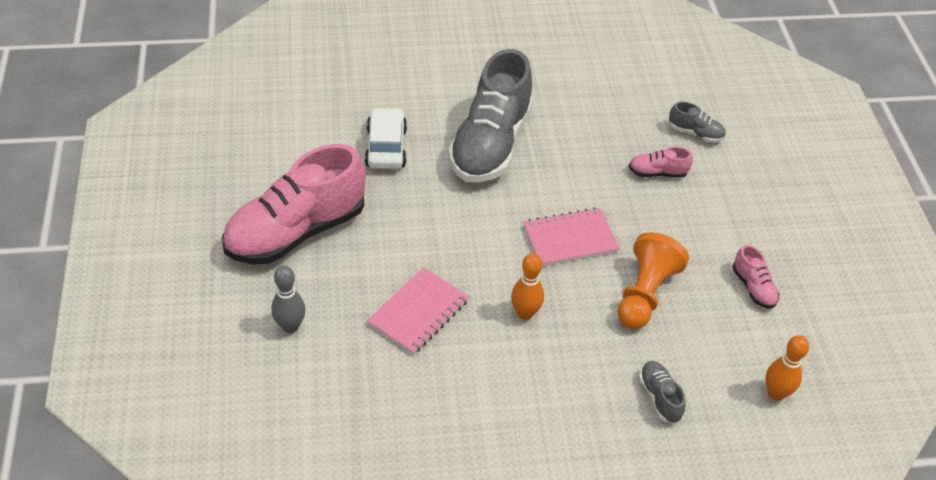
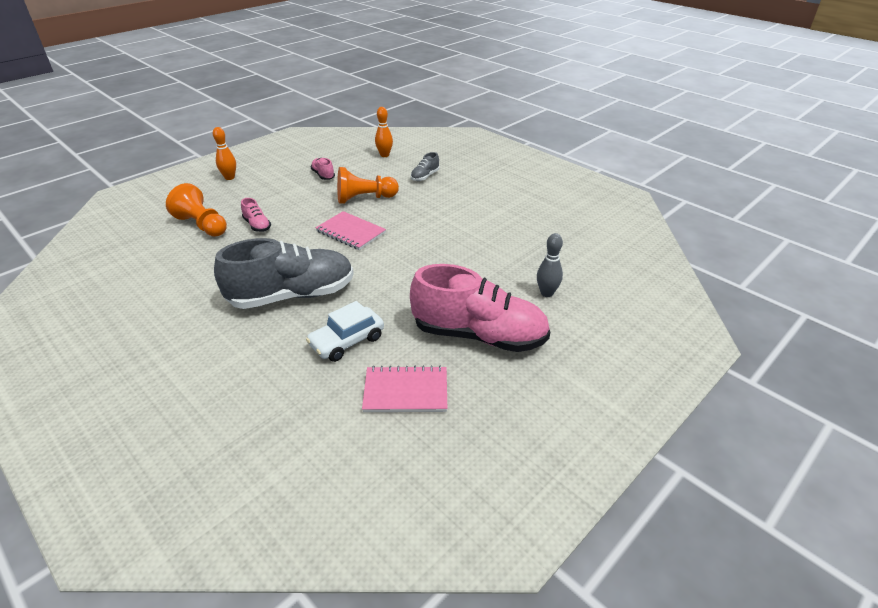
camera: 125 degrees left, 10 degrees down
pink notebook [367,267,469,355] -> pink notebook moved to [362,365,447,412]
orange bowling pin [511,253,544,320] -> orange bowling pin moved to [213,127,236,180]
grey shoe [669,101,726,142] -> orange pawn [166,183,227,237]
pink shoe [733,245,779,309] -> pink shoe turned 60 degrees counterclockwise [310,158,335,180]

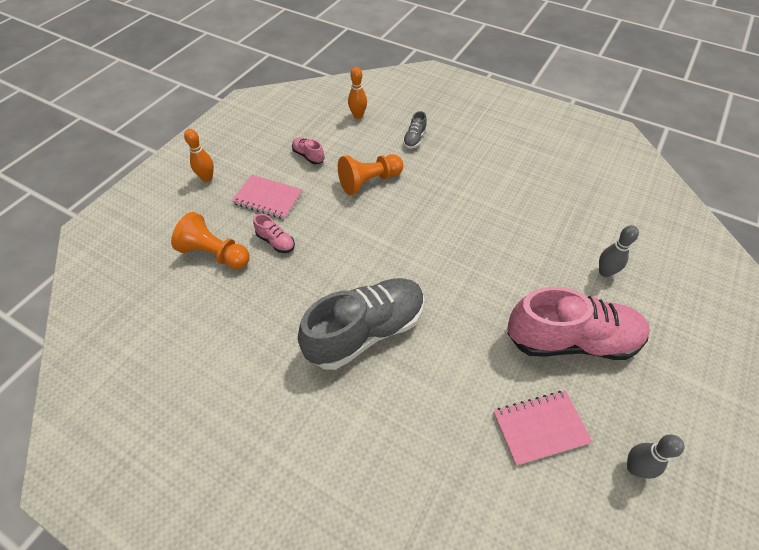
camera: 15 degrees left, 15 degrees up
white car [306,301,384,362] -> none
pink notebook [316,211,386,250] -> pink notebook moved to [231,175,303,219]
none -> grey bowling pin [627,435,684,479]

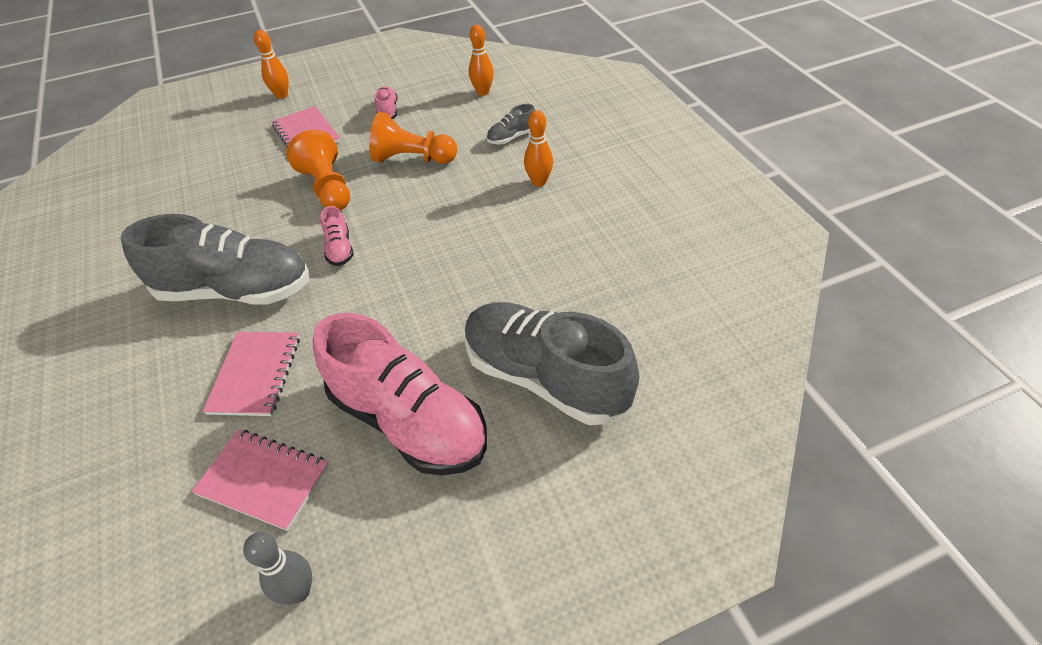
camera: 40 degrees right, 5 degrees down
orange pawn [171,212,249,269] -> orange pawn moved to [286,130,350,210]
pink shoe [253,214,295,253] -> pink shoe moved to [320,206,354,266]
grey bowling pin [599,225,639,277] -> grey shoe [465,302,639,425]
none -> pink notebook [203,332,300,416]
none -> orange bowling pin [524,110,553,187]

